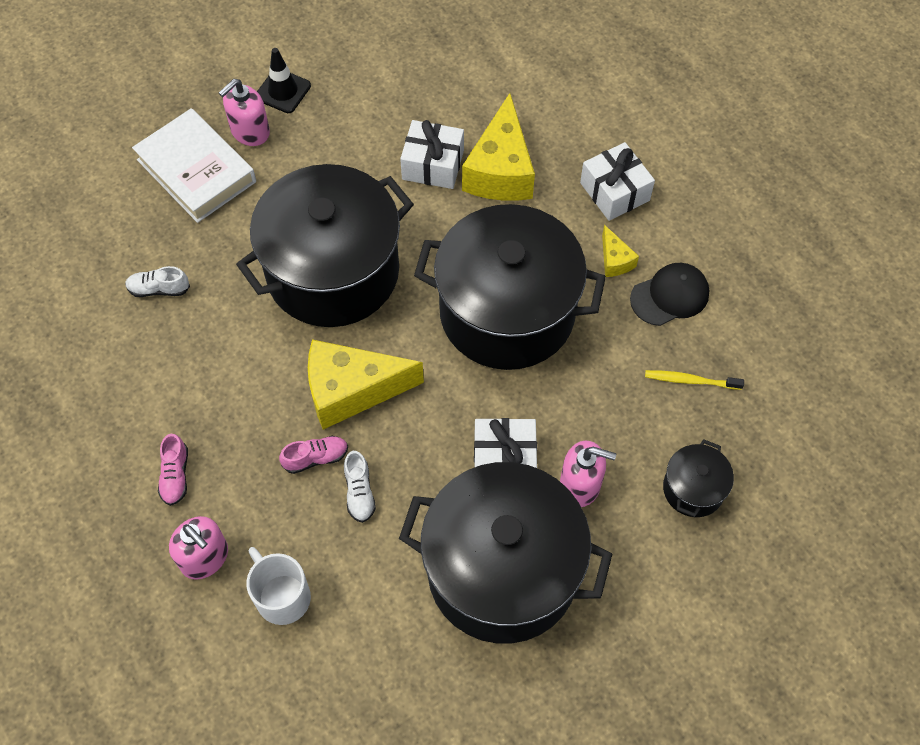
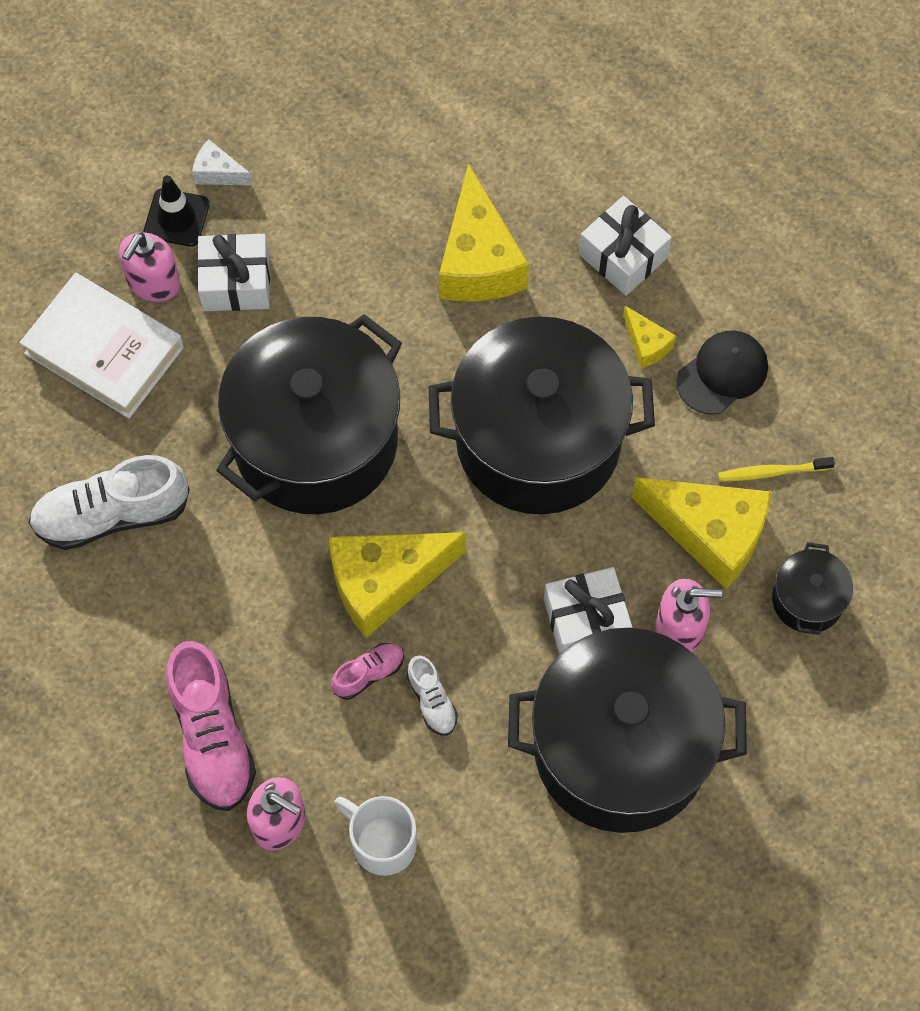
camera: 15 degrees left, 5 degrees up
white shoe [125,266,190,297] -> white shoe [28,455,190,550], size x2.01
pink shoe [158,434,188,506] -> pink shoe [166,641,256,811], size x2.01
white gift [400,120,464,189] -> white gift moved to [197,234,270,311]
none -> white cheese [192,140,253,185]
none -> yellow cheese [632,477,771,589]

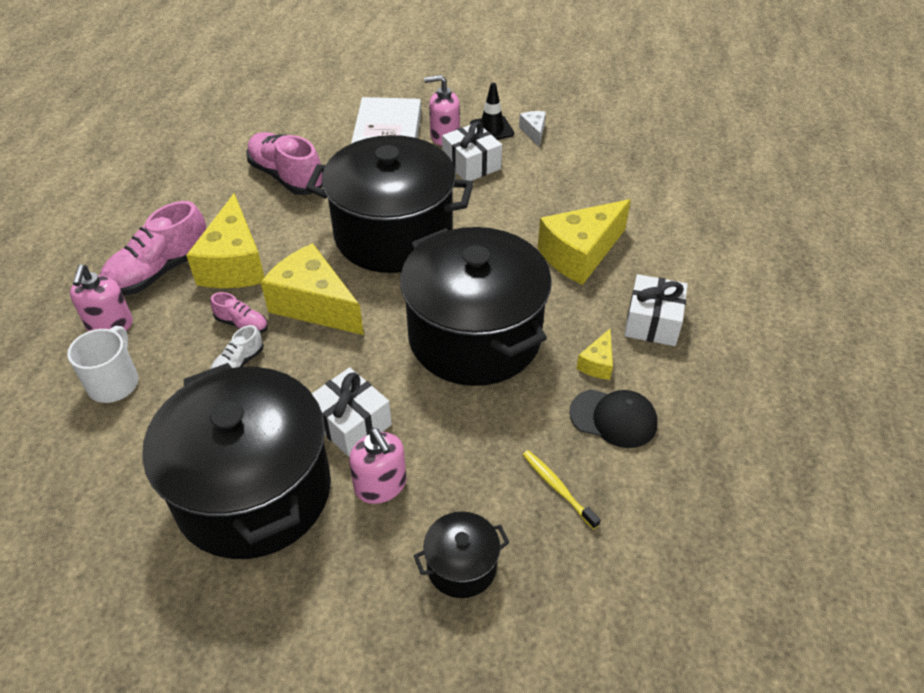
camera: 60 degrees right, 20 degrees down
white shoe [28,455,190,550] -> pink shoe [246,132,323,195]
yellow cheese [632,477,771,589] -> yellow cheese moved to [186,193,264,288]

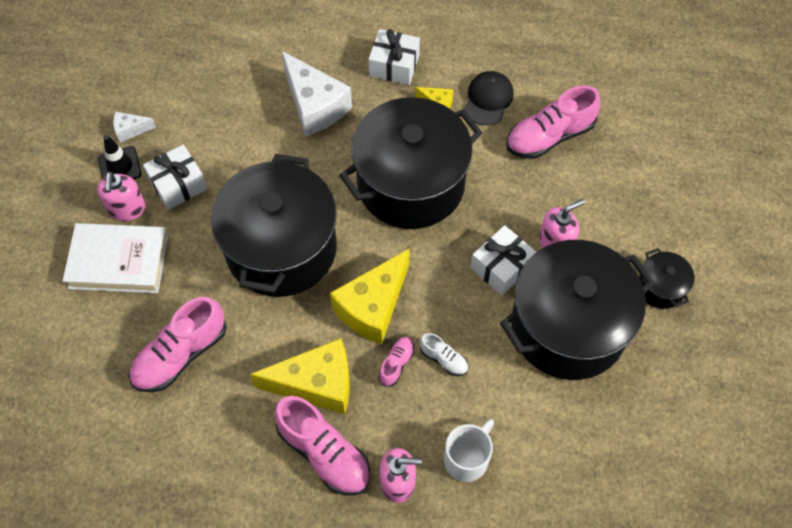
camera: 90 degrees left, 15 degrees up
white mug [67,326,139,403] -> white mug turned 120 degrees clockwise [444,419,494,482]
black pot [414,512,510,598] -> black pot moved to [639,248,694,309]
yellow toothbrush [523,450,601,529] -> pink shoe [506,86,601,159]
yellow cheese [538,199,631,285] -> white cheese [282,51,352,136]

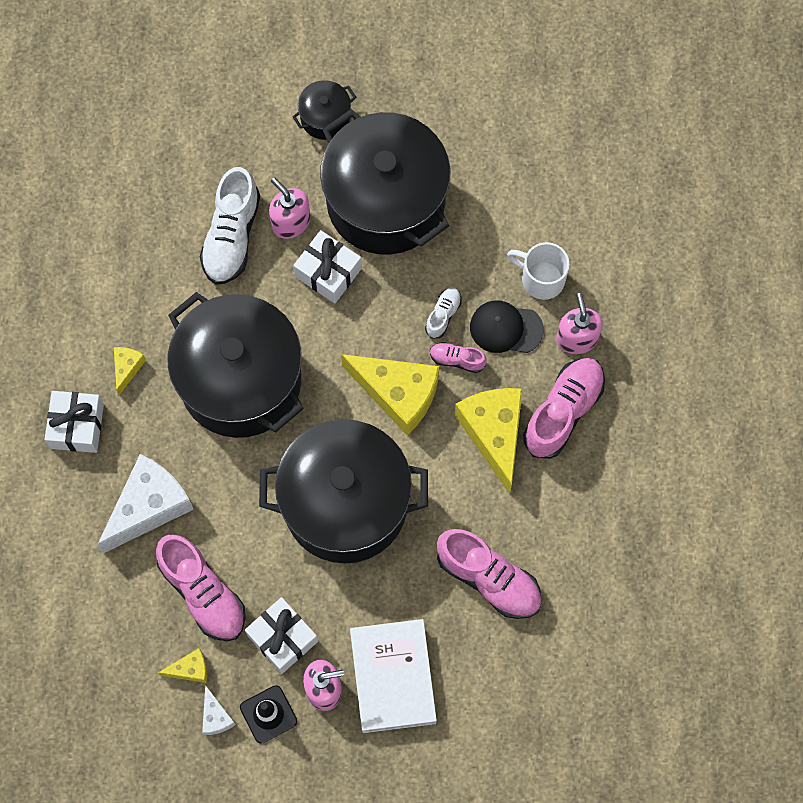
camera: 100 degrees left, 10 degrees up
black cap [464,71,514,126] -> black cap moved to [470,301,544,353]
pink shoe [506,86,601,159] -> pink shoe moved to [156,534,246,641]
none -> yellow cheese [158,648,207,683]
none -> white shoe [200,167,260,285]

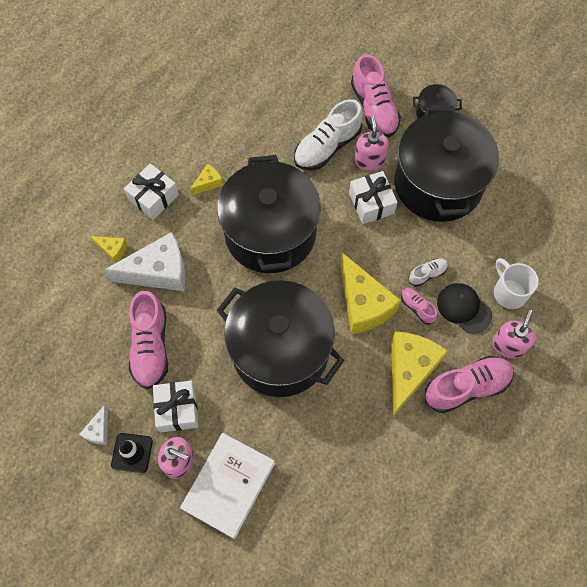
camera: 35 degrees right, 5 degrees down
yellow cheese [158,648,207,683] -> yellow cheese moved to [90,236,127,263]
pink shoe [437,529,542,619] -> pink shoe moved to [351,54,401,137]

